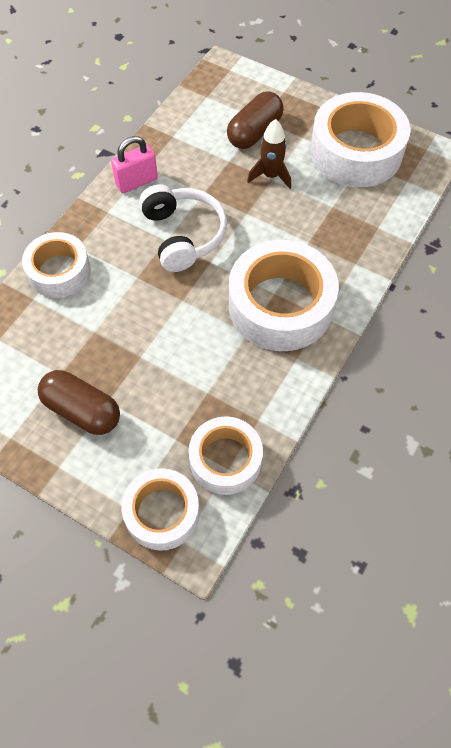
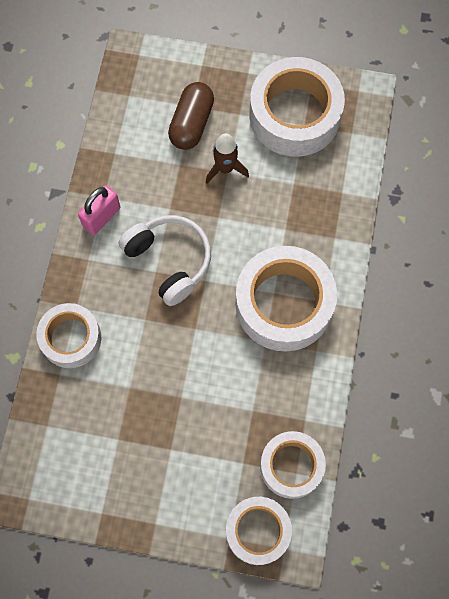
camera: 20 degrees left, 10 degrees up
brown capsule [38,370,120,435] -> none

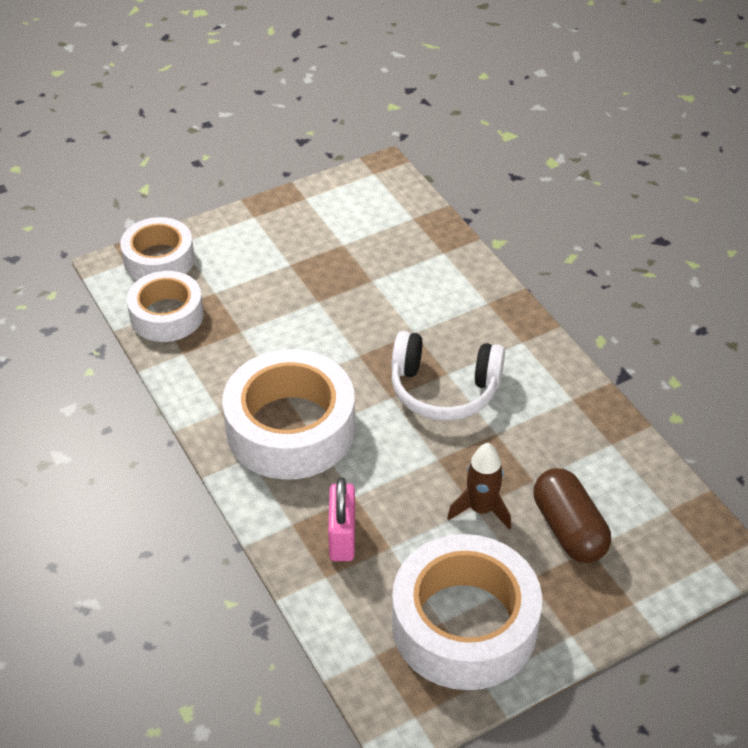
camera: 140 degrees right, 25 degrees down
white tape [36,303,101,368] -> none
pink padlock [78,185,120,235] -> pink padlock moved to [328,478,355,561]

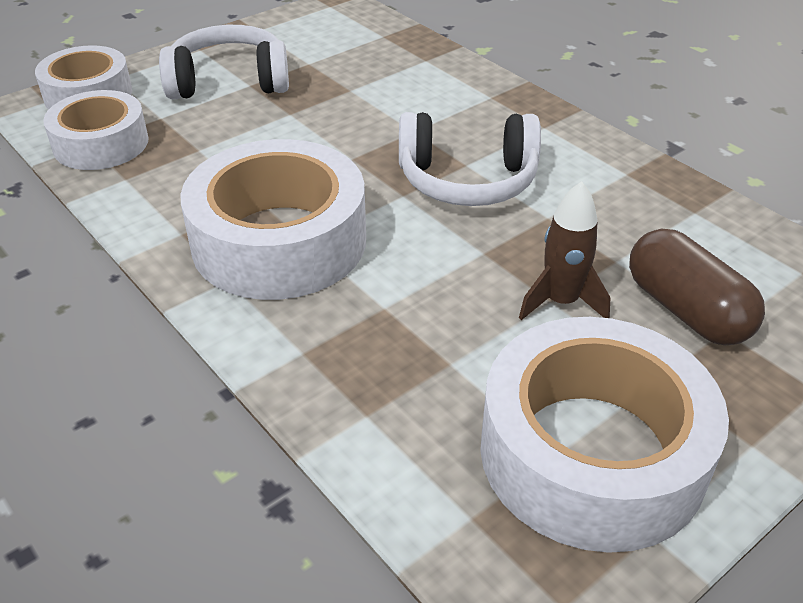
camera: 10 degrees left, 5 degrees down
pink padlock [328,478,355,561] -> none
none -> white headphones [159,25,289,99]

